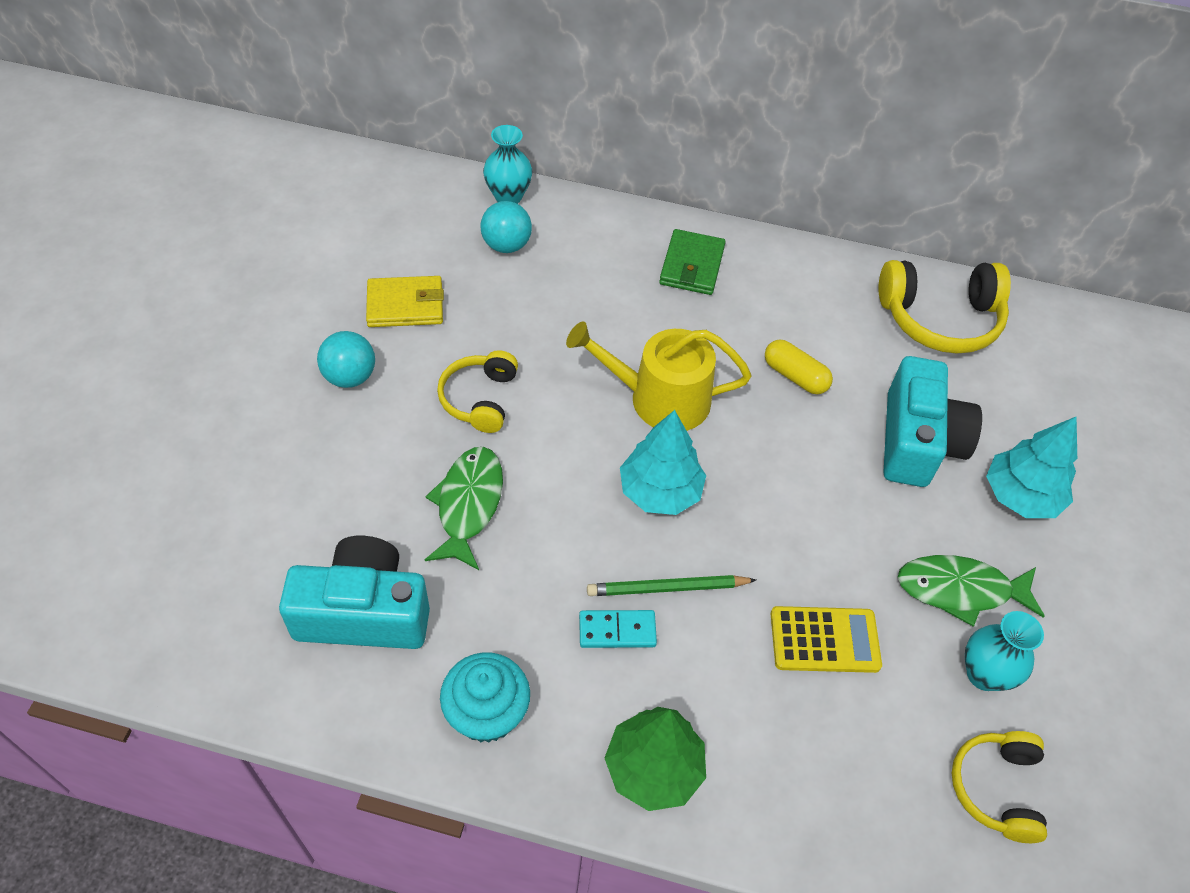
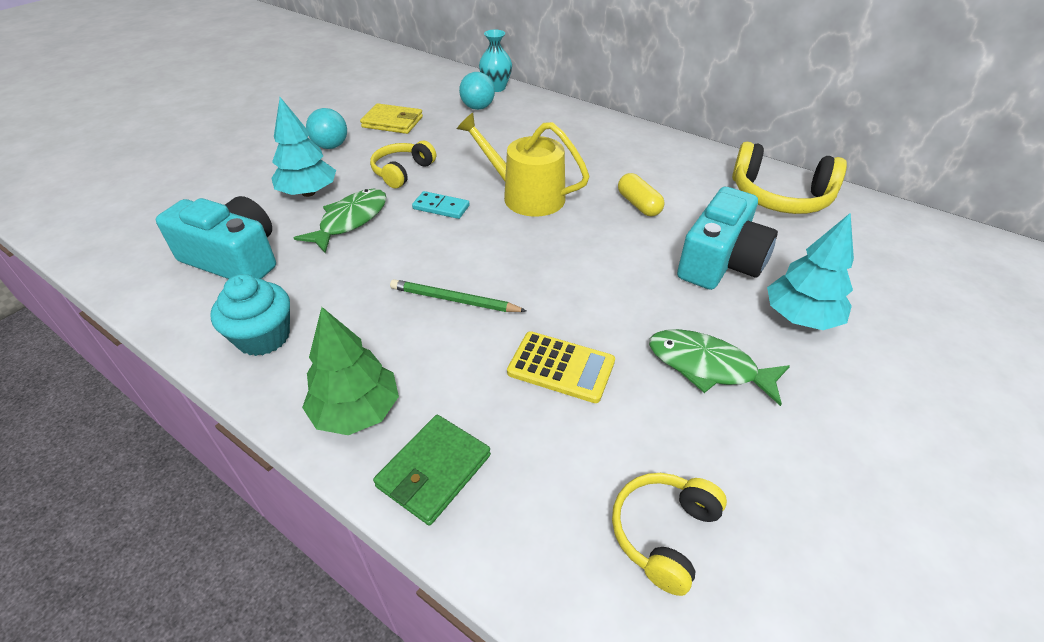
camera: 25 degrees right, 10 degrees down
turquoise domino [579,610,657,648] -> turquoise domino moved to [412,191,470,219]
turquoise tree [620,410,706,515] -> turquoise tree moved to [271,97,336,197]
green wallet [659,229,726,295] -> green wallet moved to [373,415,491,526]
turquoise vase [965,611,1044,691] -> none

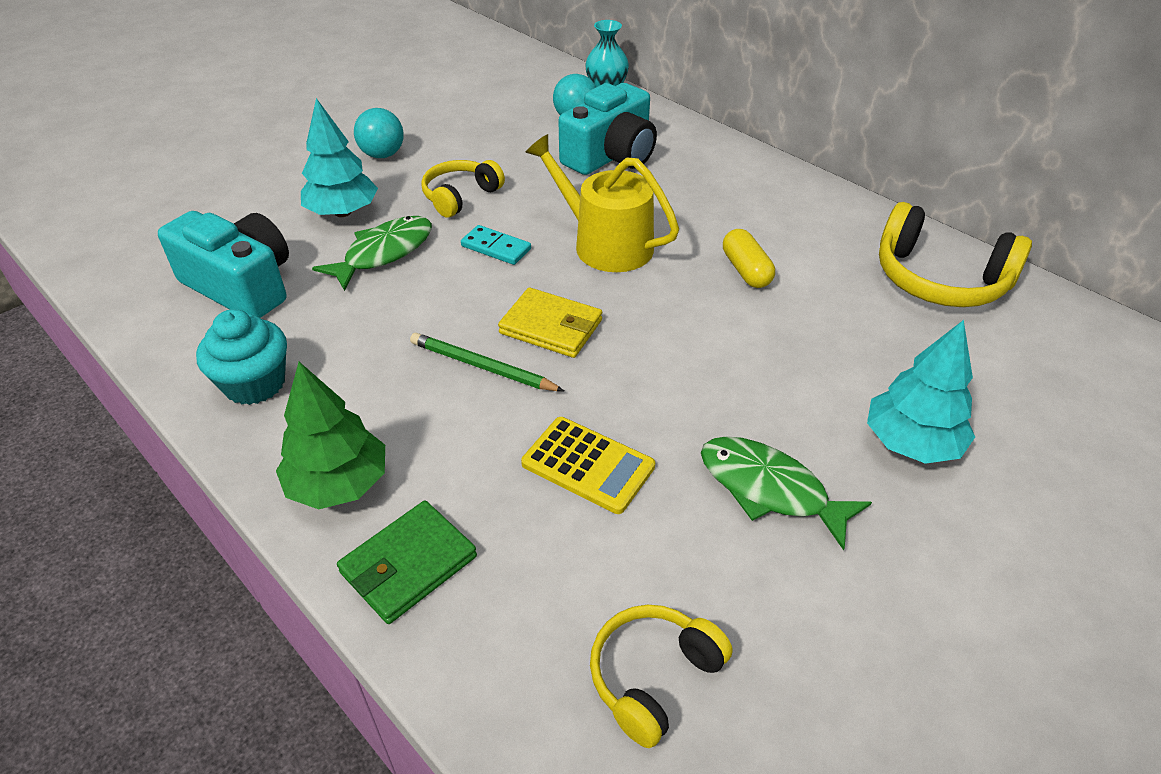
camera: 10 degrees right, 0 degrees up
yellow wallet [360,103,423,134] -> yellow wallet moved to [498,287,602,358]
turquoise camera [677,187,778,290] -> turquoise camera moved to [558,83,657,175]

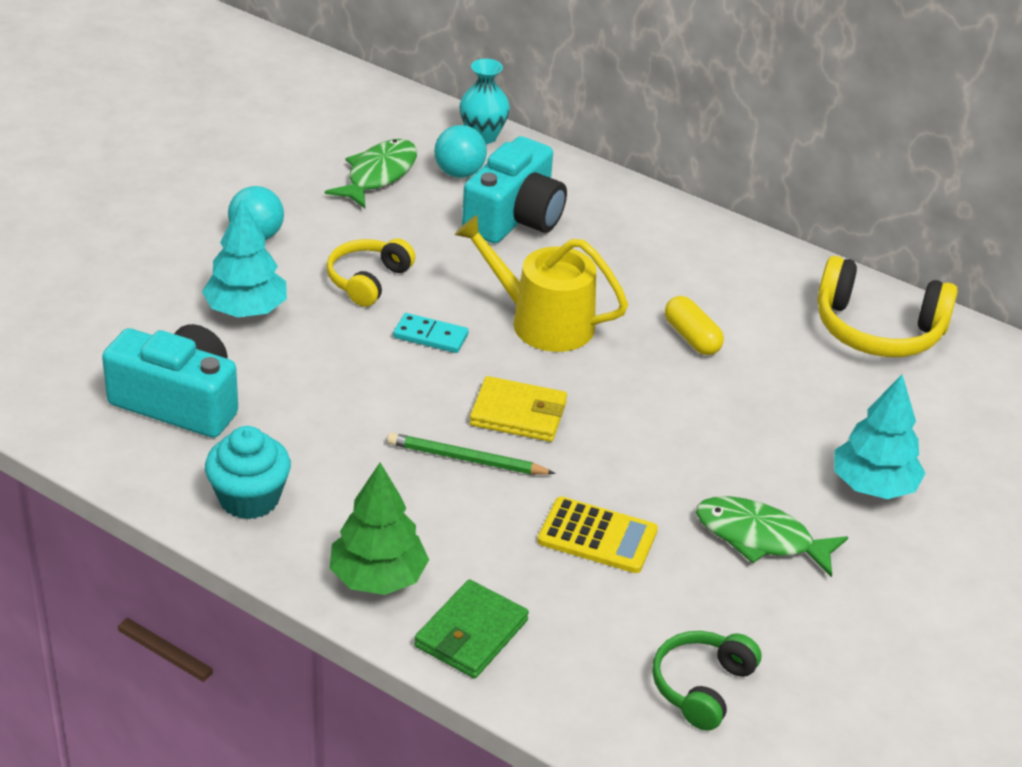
camera: 15 degrees left, 5 degrees down
green fish [312,216,432,291] -> green fish moved to [325,139,417,208]
yellow headphones [590,605,733,748] -> green headphones [652,631,762,731]

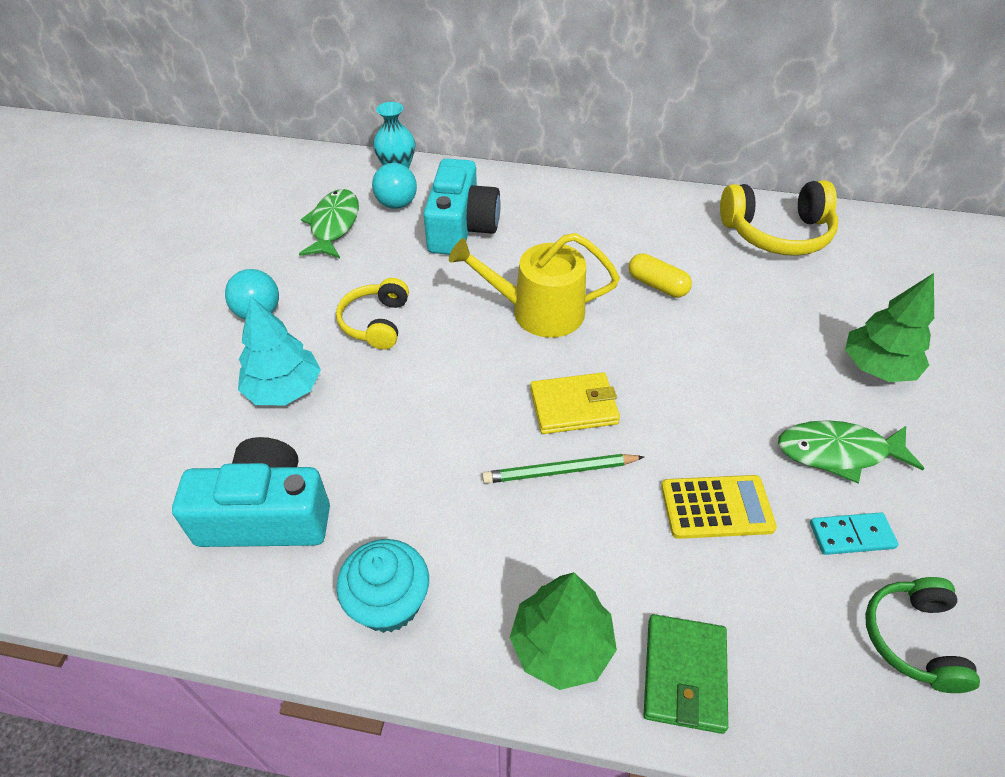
camera: 20 degrees left, 10 degrees up
turquoise domino [393,313,469,353] -> turquoise domino moved to [810,512,899,555]
turquoise tree [834,375,925,499] -> green tree [845,273,934,382]

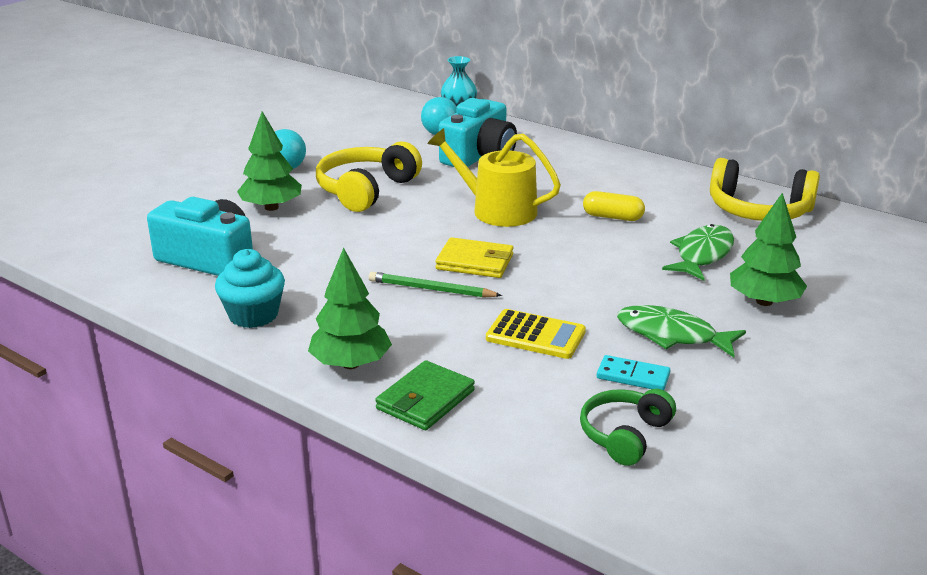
camera: 25 degrees right, 20 degrees down
turquoise tree [238,296,321,405] -> green tree [237,111,302,211]
green fish [299,189,359,258] -> green fish moved to [662,224,734,281]
yellow headphones [336,278,409,350] -> yellow headphones [316,141,422,212], size x1.58
yellow capsule [628,253,692,298] -> yellow capsule turned 45 degrees counterclockwise [583,191,645,221]

